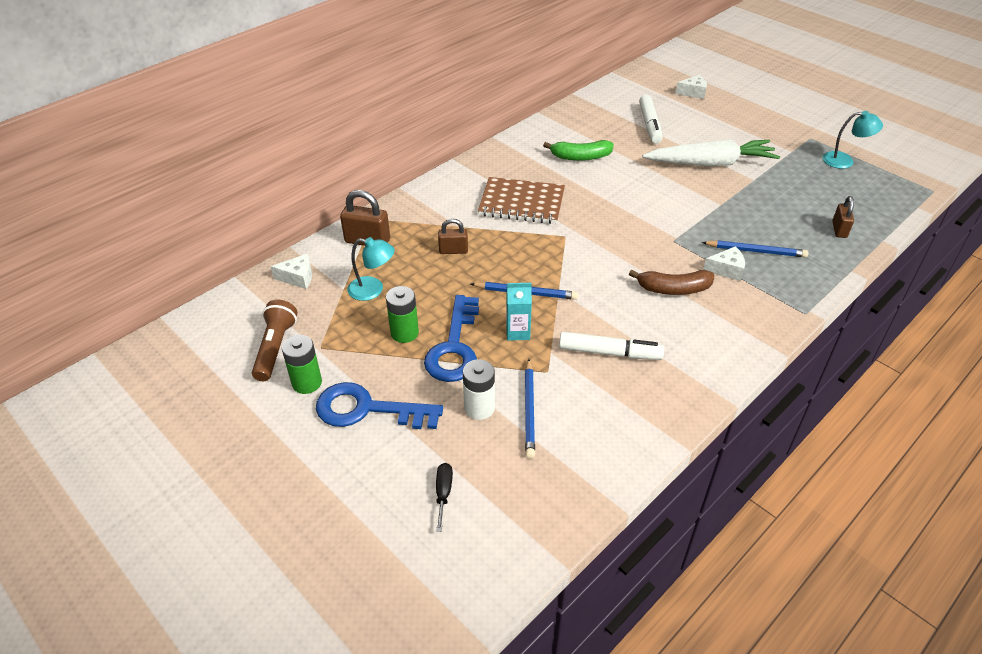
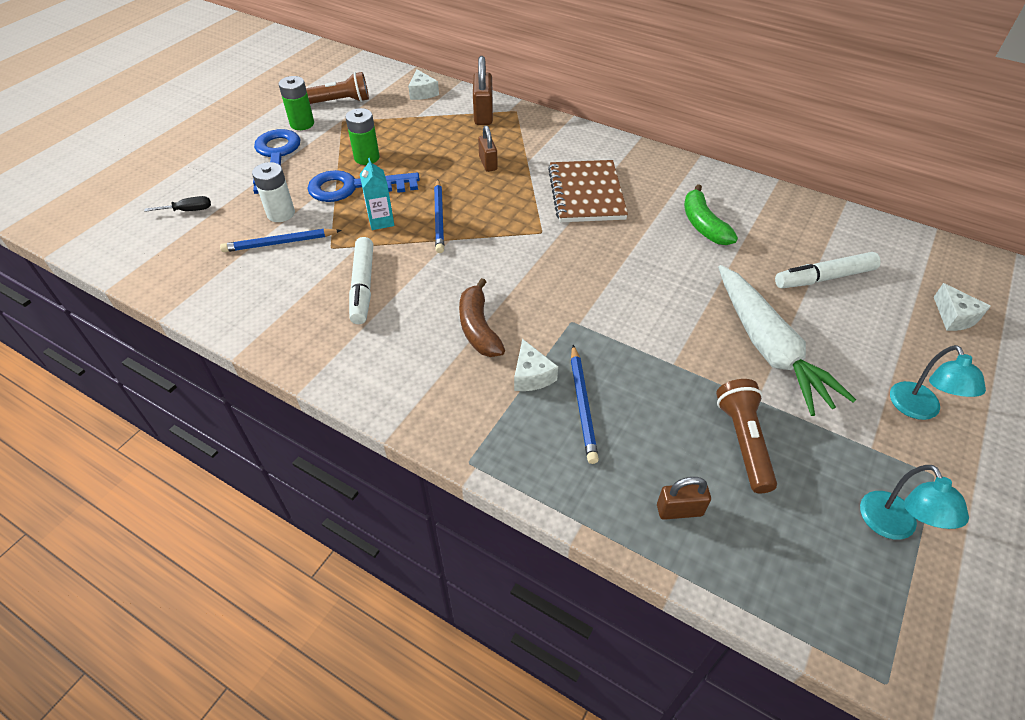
camera: 75 degrees right, 5 degrees up
turquoise lamp [347,237,395,301] -> turquoise lamp moved to [890,345,986,420]
none -> brown flashlight [716,379,777,493]

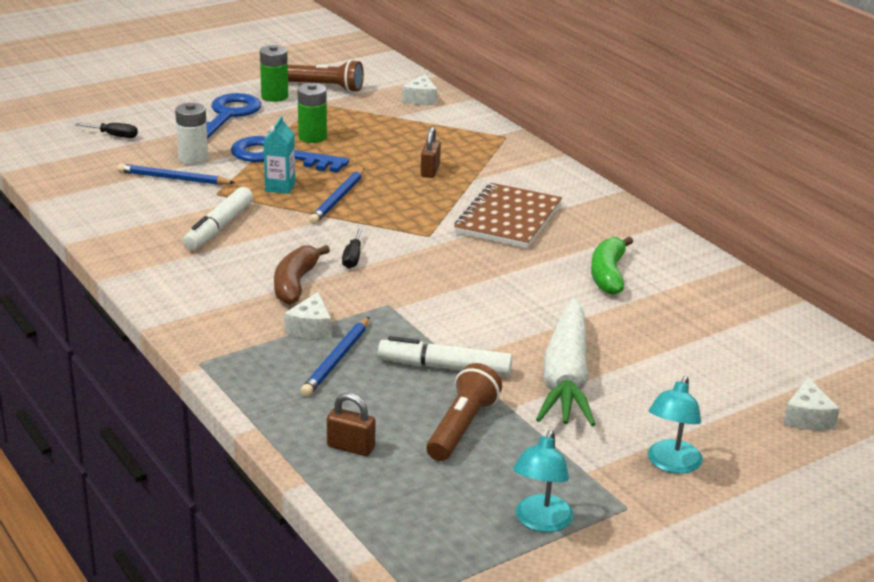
camera: 25 degrees right, 20 degrees down
brown padlock [473,56,493,125] -> none
white marker [775,252,881,288] -> white marker moved to [378,336,513,376]
none -> black screwdriver [342,228,363,269]

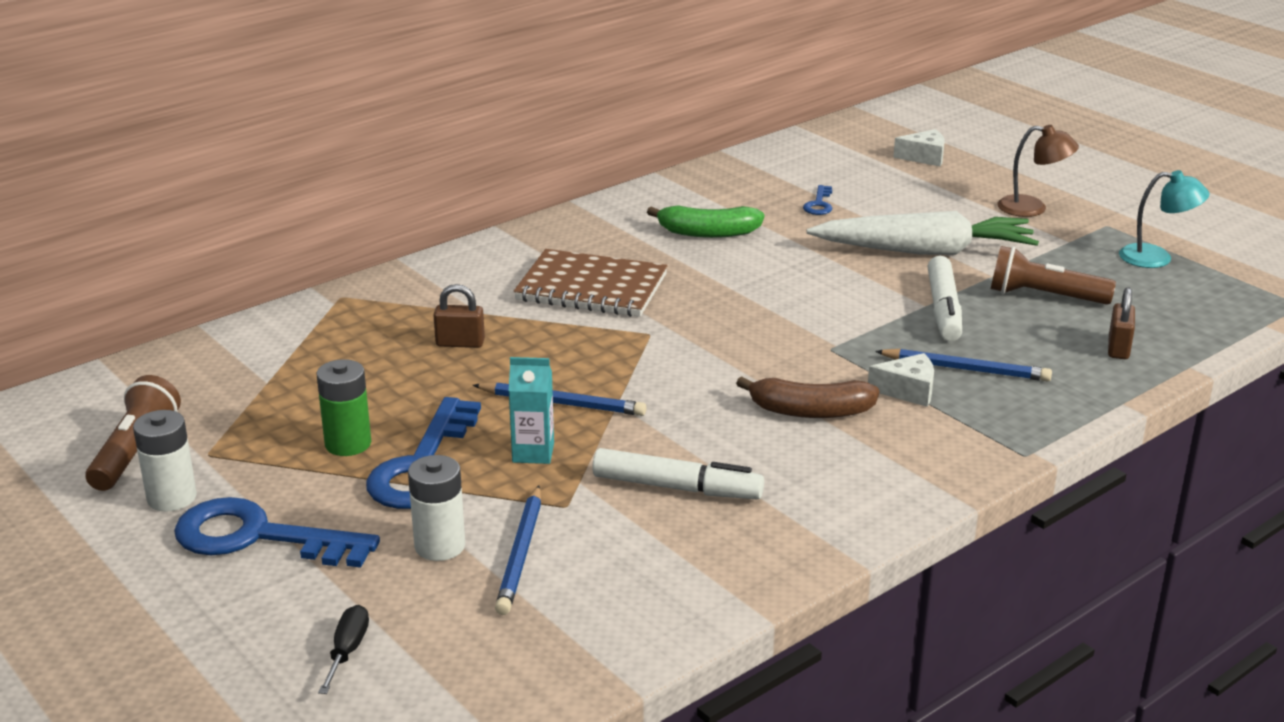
camera: 95 degrees left, 0 degrees up
green battery [260,45,288,102] -> white battery [133,410,197,512]
black screwdriver [342,228,363,269] -> none
white cheese [402,74,437,105] -> none
turquoise lamp [648,376,703,474] -> brown lamp [998,125,1079,217]
none -> blue key [803,185,832,215]

